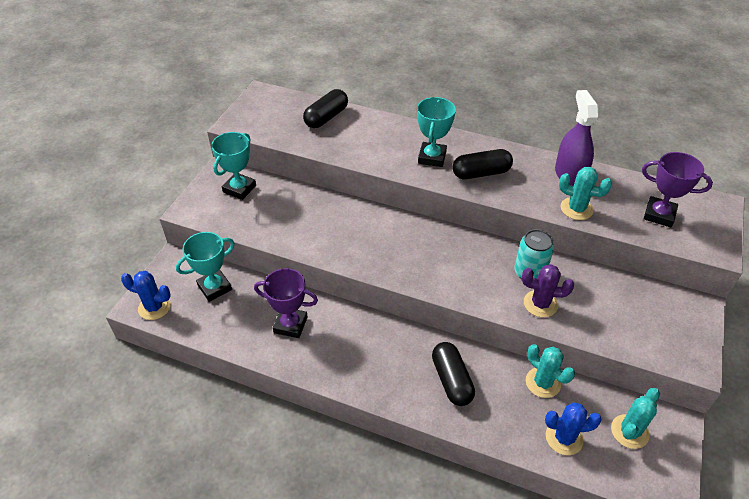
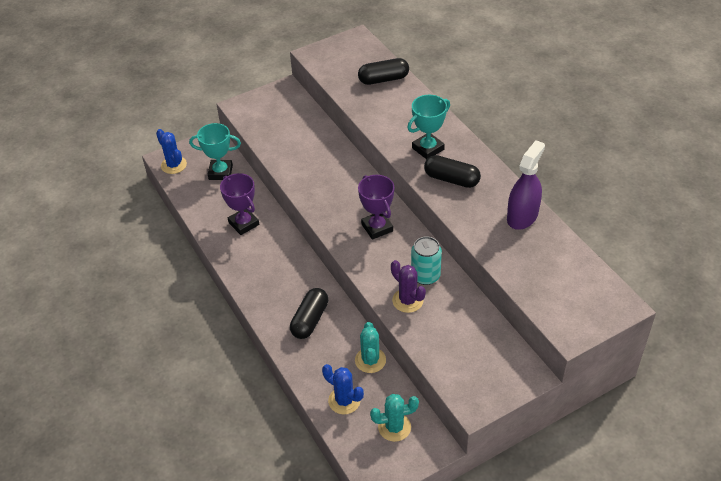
camera: 40 degrees right, 0 degrees up
turquoise trophy [211,132,256,200] -> none
turquoise cactus [559,167,612,220] -> none
purple trophy [642,152,713,227] -> purple trophy moved to [358,175,394,240]

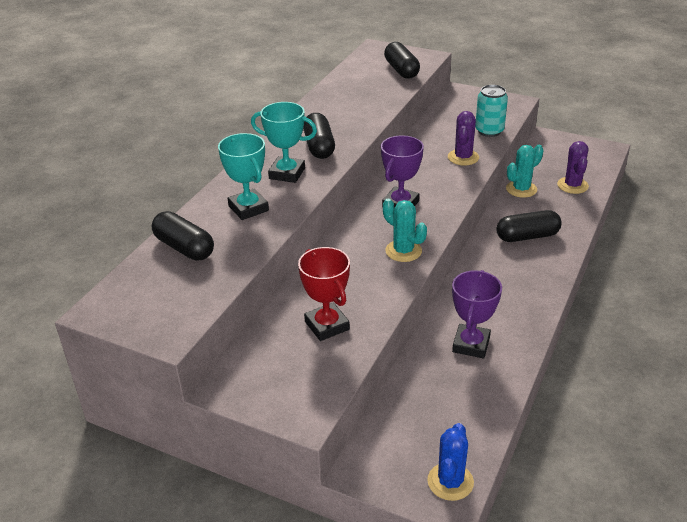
camera: 125 degrees left, 10 degrees down
turquoise trophy [189,123,241,180] -> turquoise trophy moved to [218,133,269,220]
blue cactus [322,364,364,414] -> purple cactus [557,141,589,194]
turquoise cactus [370,394,419,442] -> turquoise cactus moved to [383,199,427,262]
turquoise can [411,236,442,285] -> turquoise can moved to [475,85,508,137]
purple spray bottle [507,140,545,230] -> none
none -> red trophy [298,247,350,341]
none -> black capsule [384,42,420,79]

